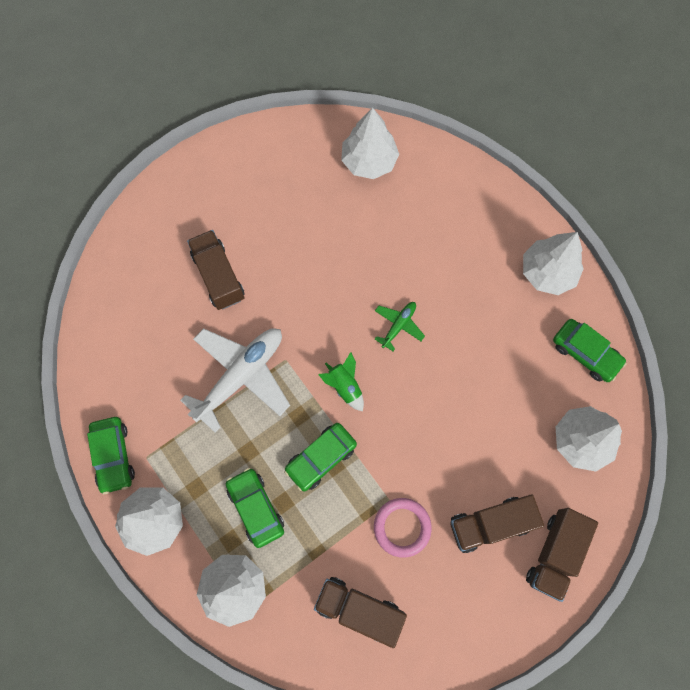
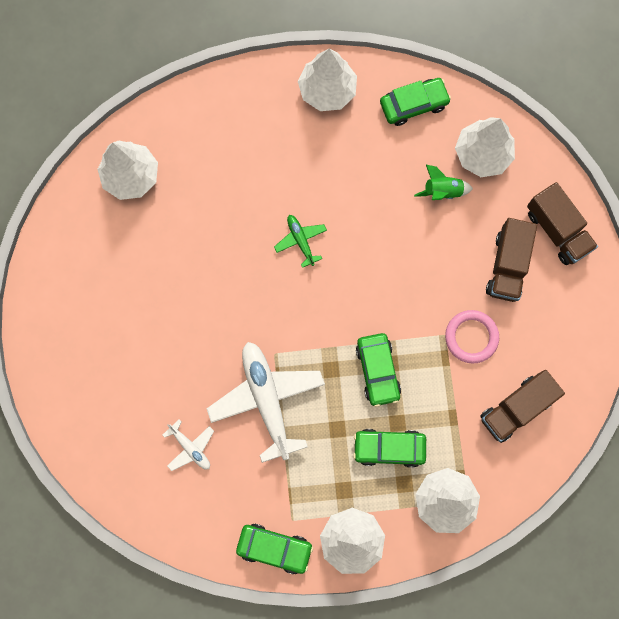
camera: 60 degrees left, 5 degrees up
brown truck [187,230,244,310] -> none
green rocket [318,352,364,412] -> green rocket moved to [414,165,473,200]
none -> white plane [163,419,214,471]

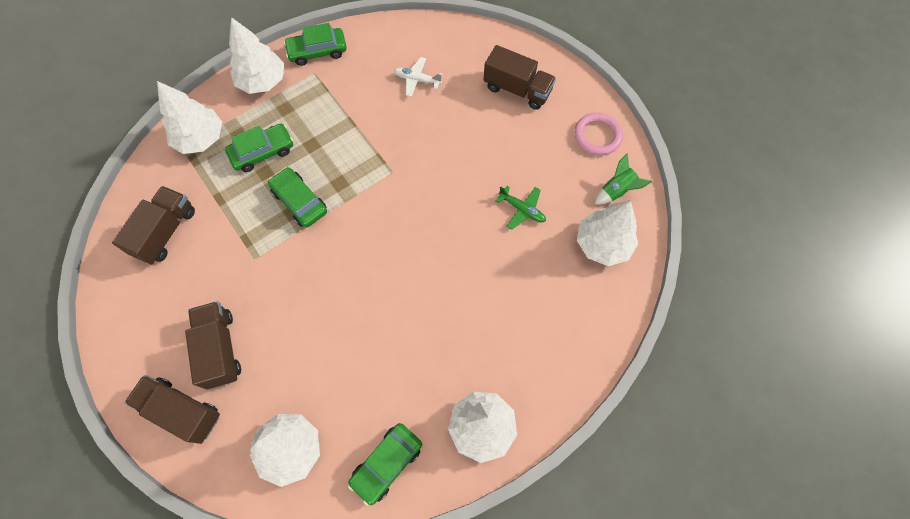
camera: 150 degrees right, 10 degrees down
white plane [207,342,325,463] -> none
green plane [274,215,327,268] -> green plane moved to [496,186,546,230]
green rocket [414,165,473,200] -> green rocket moved to [595,154,652,204]
pink ring [445,310,499,363] -> pink ring moved to [574,113,623,155]
none -> brown truck [484,45,556,110]

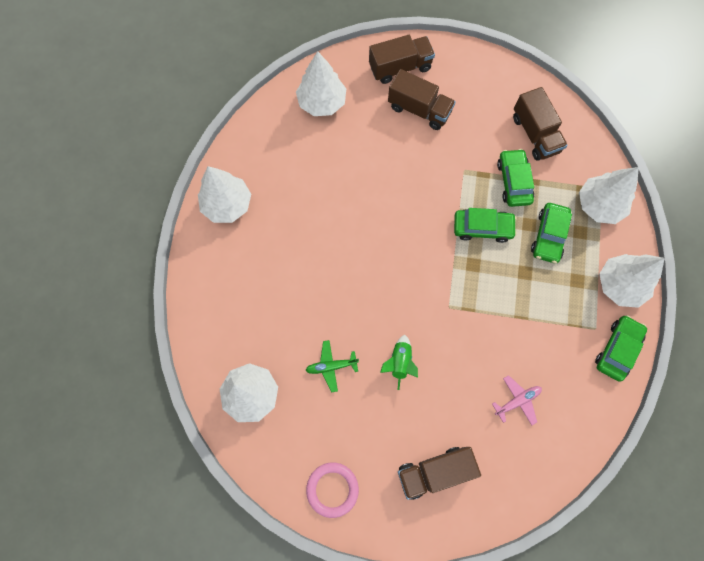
camera: 135 degrees right, 5 degrees up
green car [348,423,422,506] -> green car moved to [497,149,534,207]
white plane [394,57,443,97] -> pink plane [492,375,542,425]
green rocket [595,154,652,204] -> green rocket moved to [380,335,418,390]

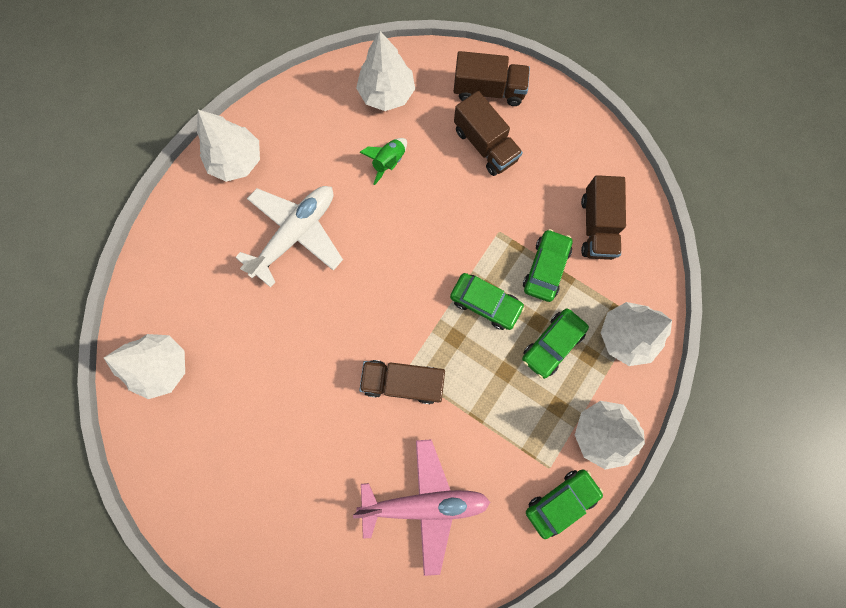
camera: 25 degrees right, 5 degrees up
green plane [306,340,359,393] -> none
pink ring [306,463,359,518] -> none
green rocket [380,335,418,390] -> green rocket moved to [360,138,407,185]
brown truck [398,447,481,500] -> brown truck moved to [359,360,445,404]
pink plane [492,375,542,425] -> pink plane [353,439,490,576], size x2.08
none -> white plane [235,186,343,288]

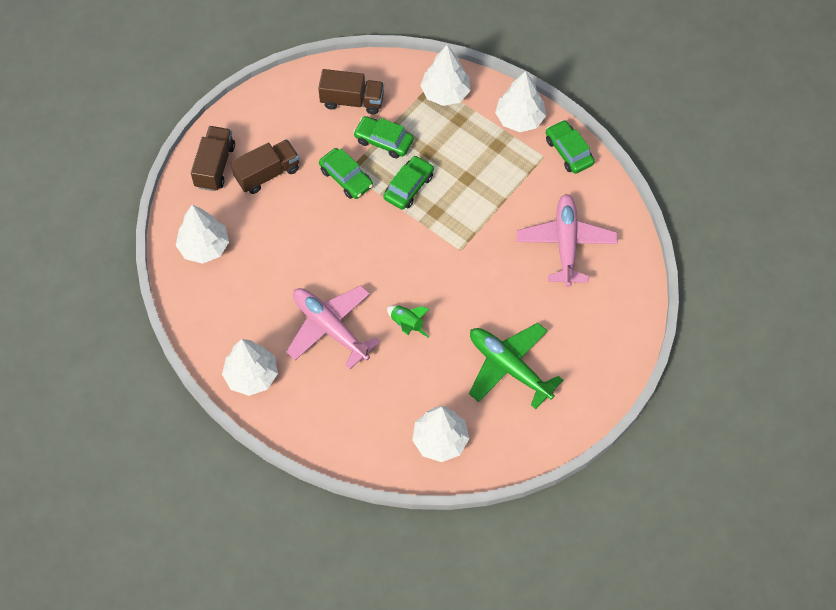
camera: 85 degrees left, 15 degrees down
white plane [235,186,343,288] -> pink plane [286,285,380,369]
brown truck [359,360,445,404] -> none
green rocket [360,138,407,185] -> green rocket moved to [387,305,430,338]
green car [522,309,589,379] -> green car moved to [319,148,373,199]
none -> green plane [469,323,563,409]

